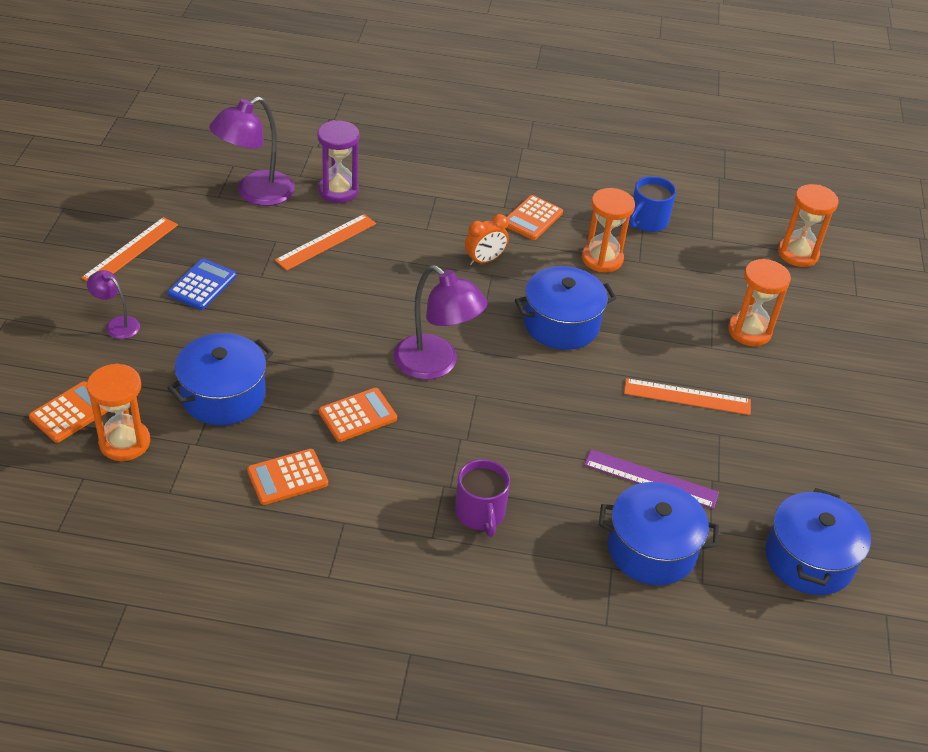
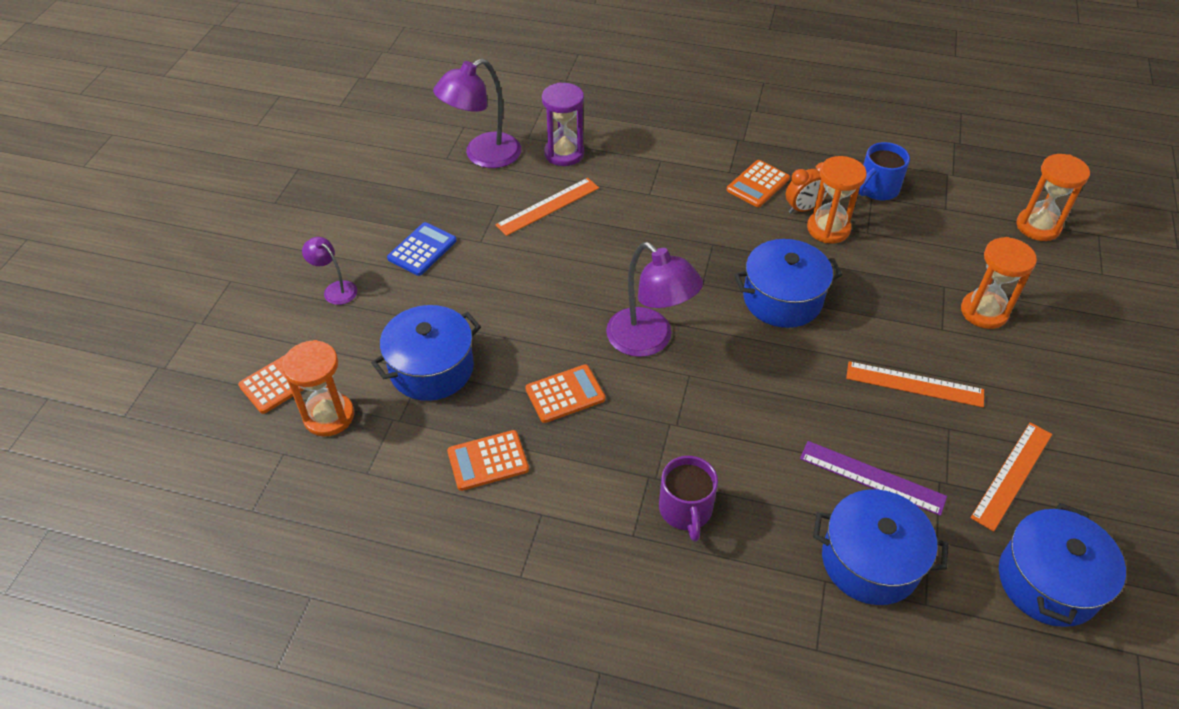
camera: 10 degrees right, 5 degrees up
orange ruler [81,217,178,281] -> orange ruler moved to [970,422,1052,532]
orange clock [465,214,509,265] -> orange clock moved to [786,162,828,213]

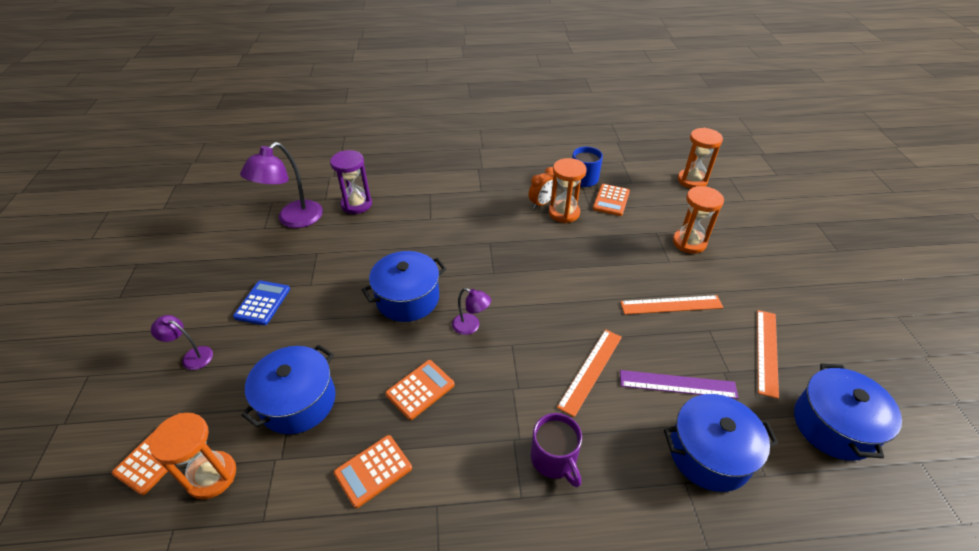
camera: 20 degrees left, 5 degrees down
orange ruler [495,178,599,236] -> orange ruler moved to [557,329,622,417]
purple lamp [606,242,703,357] -> purple lamp [452,288,491,335], size x0.52
orange calculator [727,160,790,207] -> orange calculator moved to [593,184,630,216]
blue pot [734,239,842,328] -> blue pot moved to [362,251,446,322]

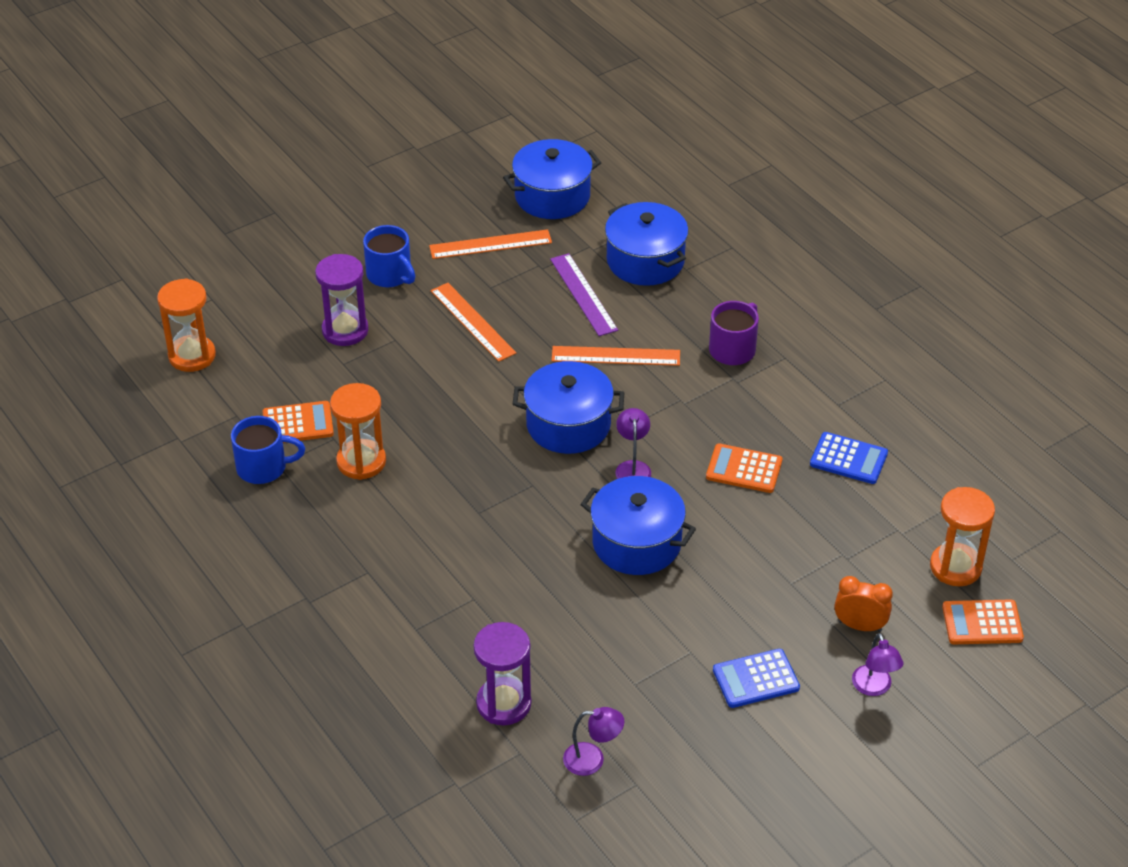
camera: 120 degrees left, 0 degrees up
purple lamp [240,142,323,228] -> purple lamp [563,707,624,776], size x0.52
blue pot [241,344,336,434] -> blue pot moved to [513,361,624,454]
orange calculator [334,435,412,508] -> blue calculator [810,432,888,484]
orange clock [529,167,554,209] -> orange clock moved to [834,576,893,632]
orange hourglass [673,186,724,254] -> purple hourglass [315,254,369,346]
none -> blue mug [363,225,415,287]

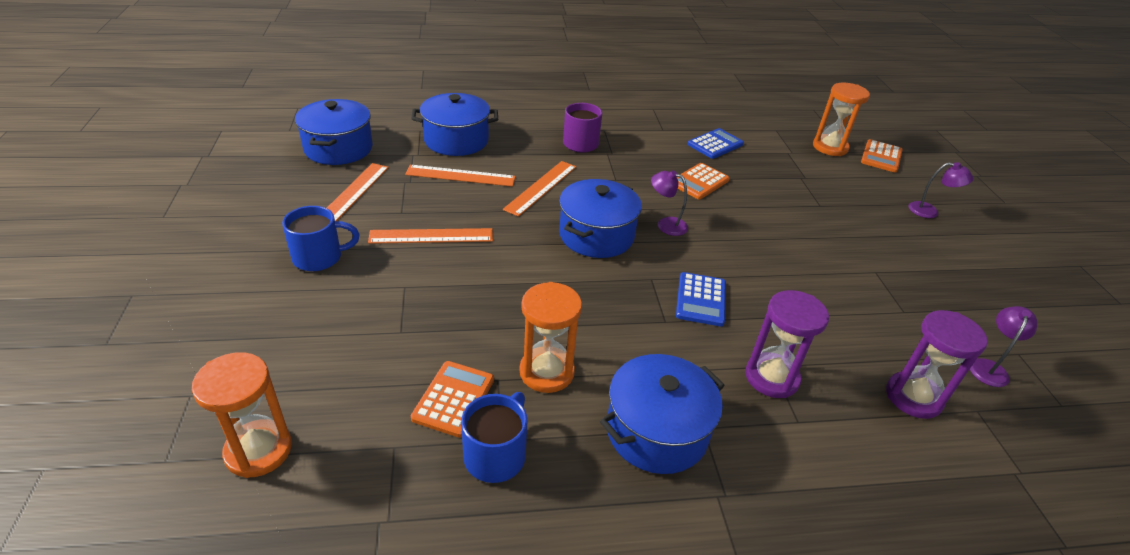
camera: 65 degrees left, 5 degrees down
purple hourglass [315,254,369,346] -> purple hourglass moved to [745,290,829,398]
purple ruler [550,253,618,336] -> orange ruler [405,165,516,187]
blue pot [580,476,696,575] -> blue pot moved to [600,354,725,474]
blue calculator [713,649,800,708] -> blue calculator moved to [676,272,726,326]
orange clock [834,576,893,632] -> none

